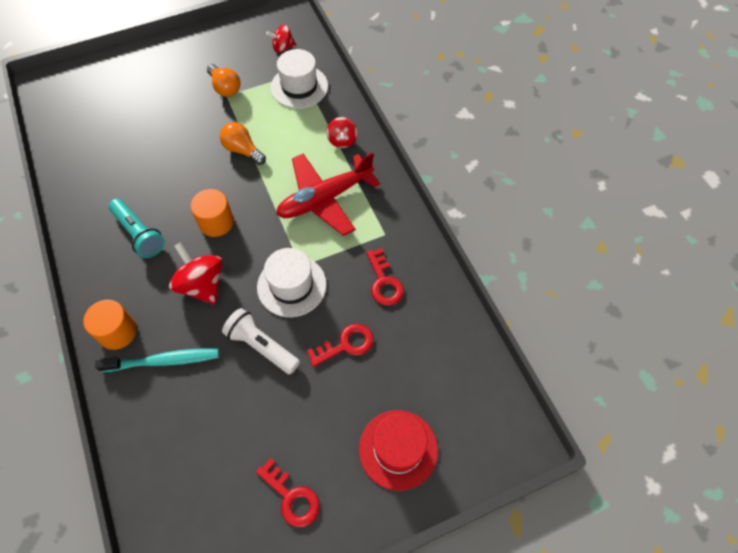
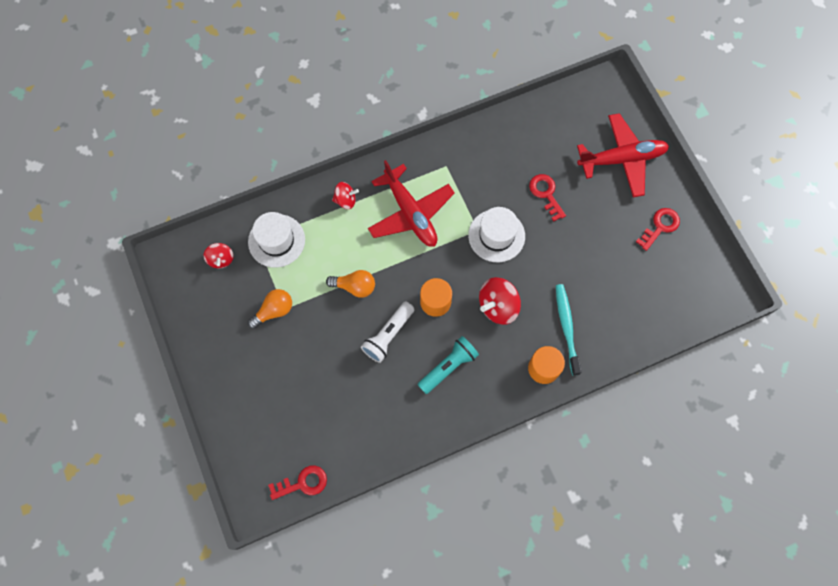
camera: 90 degrees left, 10 degrees up
orange light bulb [220,122,266,165] -> orange light bulb turned 120 degrees counterclockwise [326,270,375,298]
white flashlight [222,308,300,375] -> white flashlight moved to [361,302,415,363]
red hat [359,410,438,491] -> red plane [577,113,669,197]
red key [366,248,404,306] -> red key moved to [268,465,327,500]

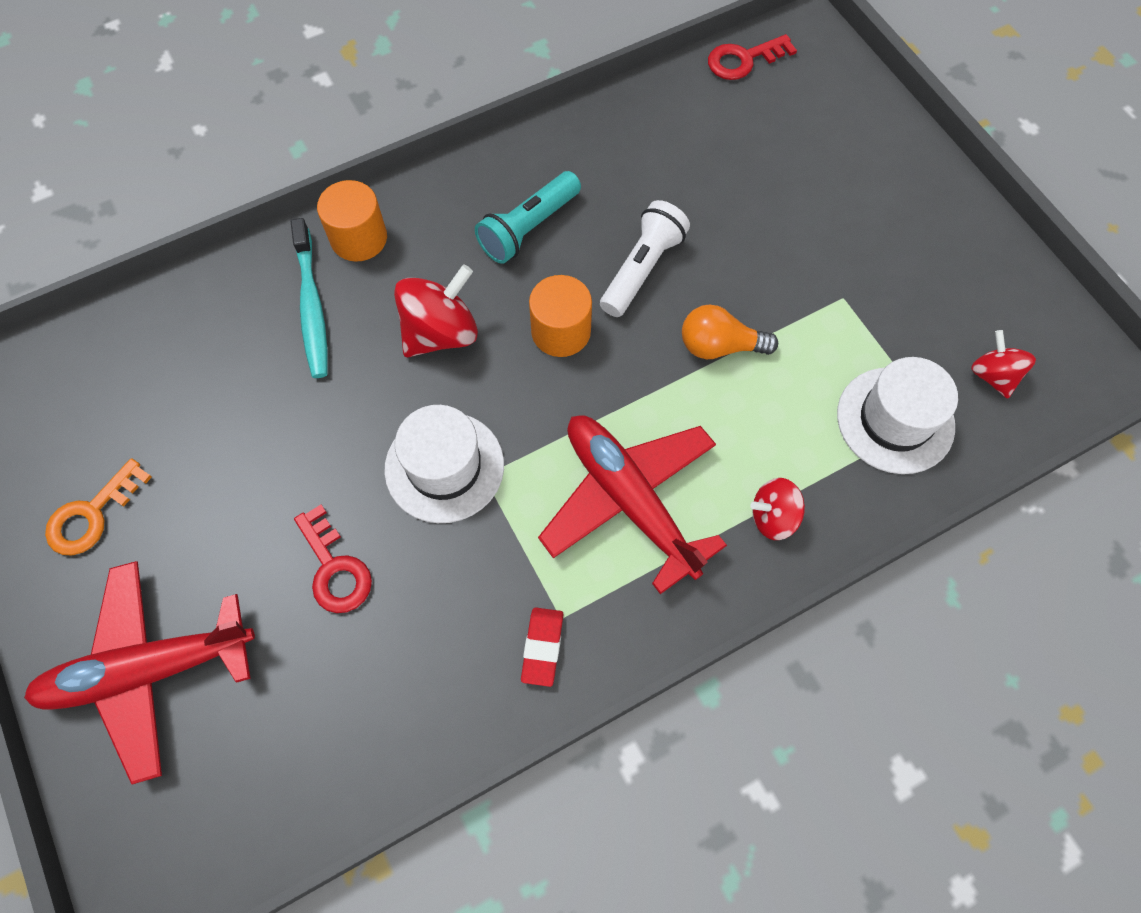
camera: 175 degrees right, 5 degrees down
orange light bulb [248,289,292,329] -> none
red key [636,208,680,251] -> orange key [45,458,152,556]
none -> red eraser [521,607,563,687]

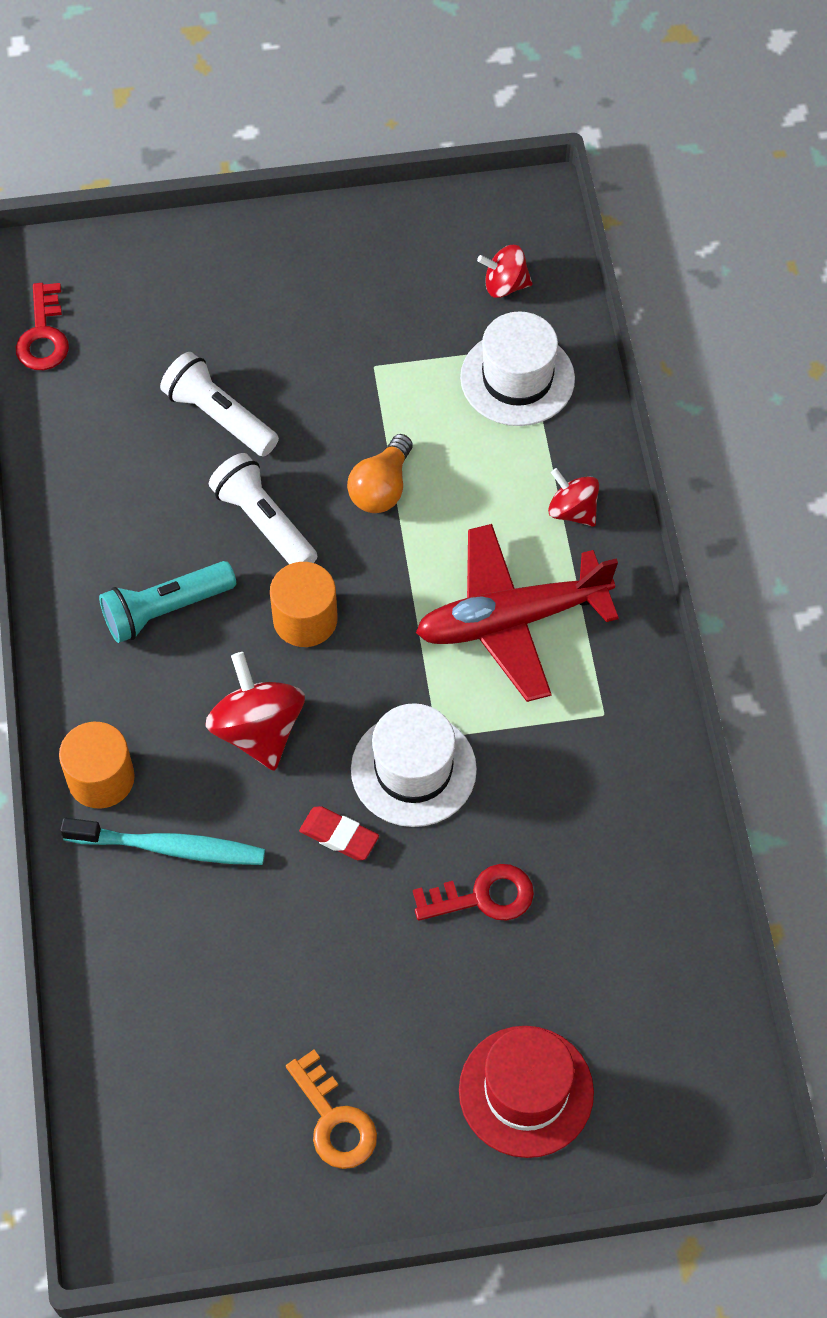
camera: 70 degrees left, 5 degrees down
red plane [24,561,255,784] -> red hat [459,1026,594,1158]
turquoise flashlight [475,171,581,264] -> turquoise flashlight turned 90 degrees clockwise [99,561,236,643]
red eraser [521,607,563,687] -> red eraser moved to [299,806,379,860]
red spinning top [750,478,805,540] -> red spinning top turned 120 degrees clockwise [548,468,599,527]
none -> white flashlight [160,352,279,457]

